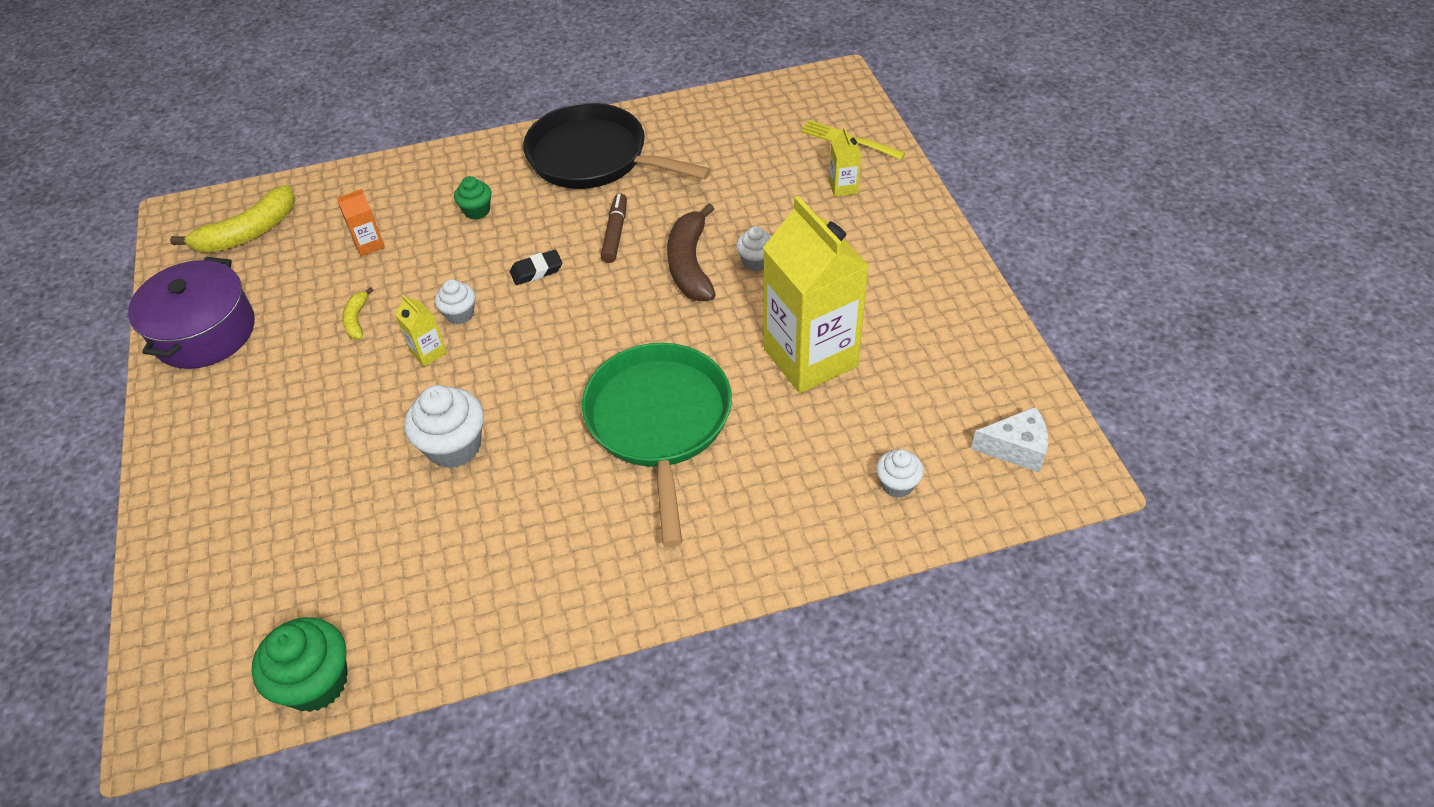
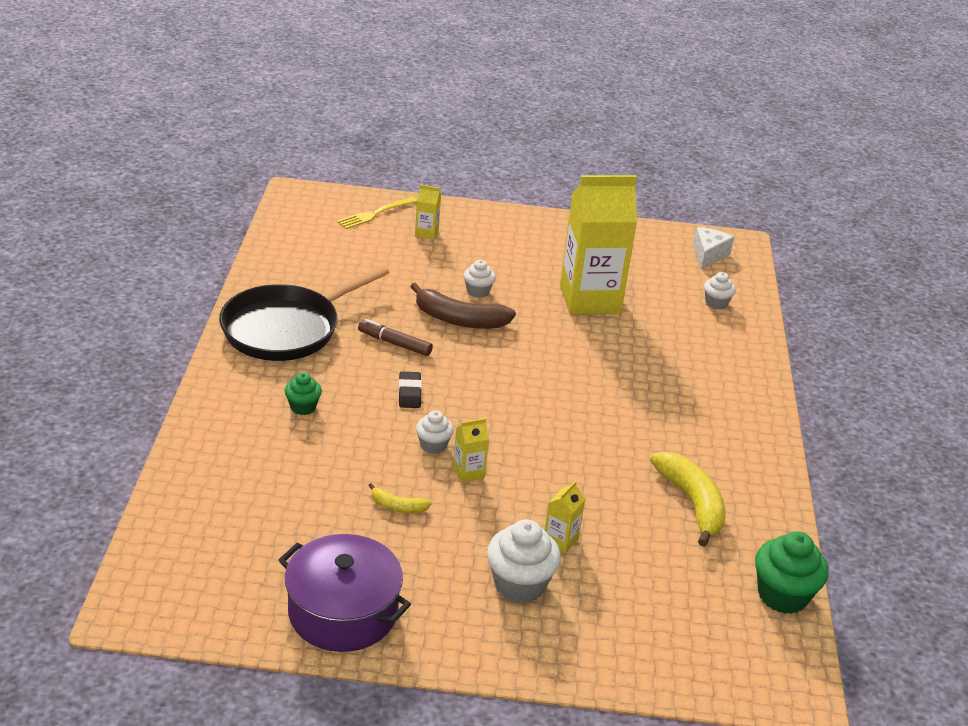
camera: 75 degrees left, 15 degrees down
yellow banana [170,185,295,253] -> yellow banana moved to [650,451,726,547]
orange carton [337,189,385,256] -> none
white cupcake [404,385,484,469] -> white cupcake moved to [487,519,561,603]
green pan [582,343,732,547] -> none
none -> yellow carton [545,480,586,553]

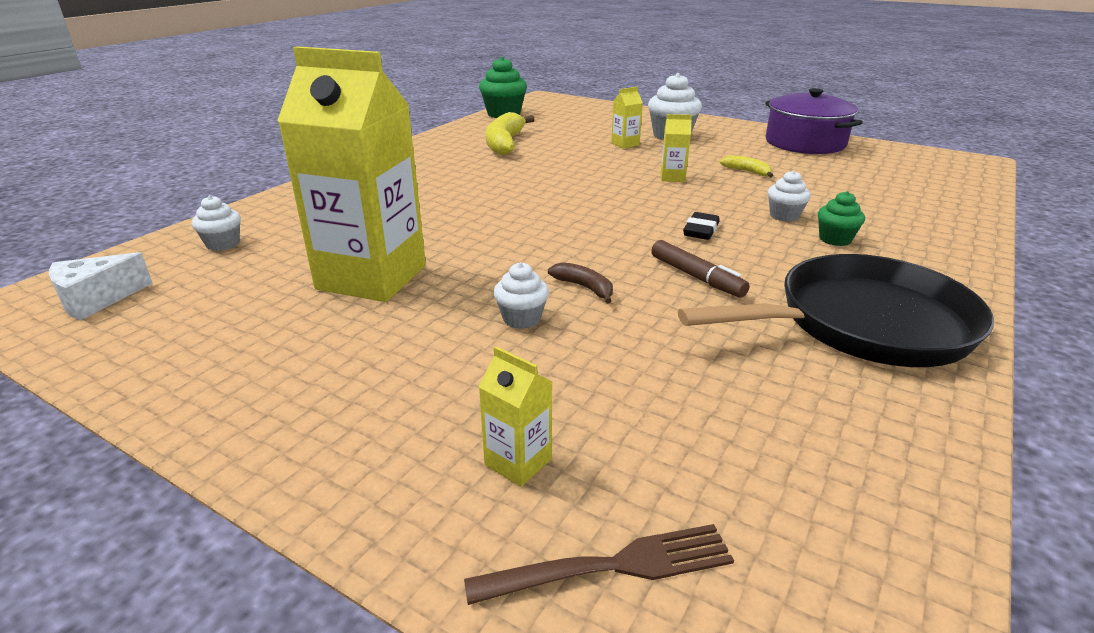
camera: 150 degrees left, 5 degrees down
yellow fork [337,197,417,229] -> brown fork [464,524,734,605]
brown banana [410,283,516,329] -> brown banana [548,262,613,303], size x0.50
white cupcake [416,411,454,454] -> white cupcake moved to [768,170,811,222]

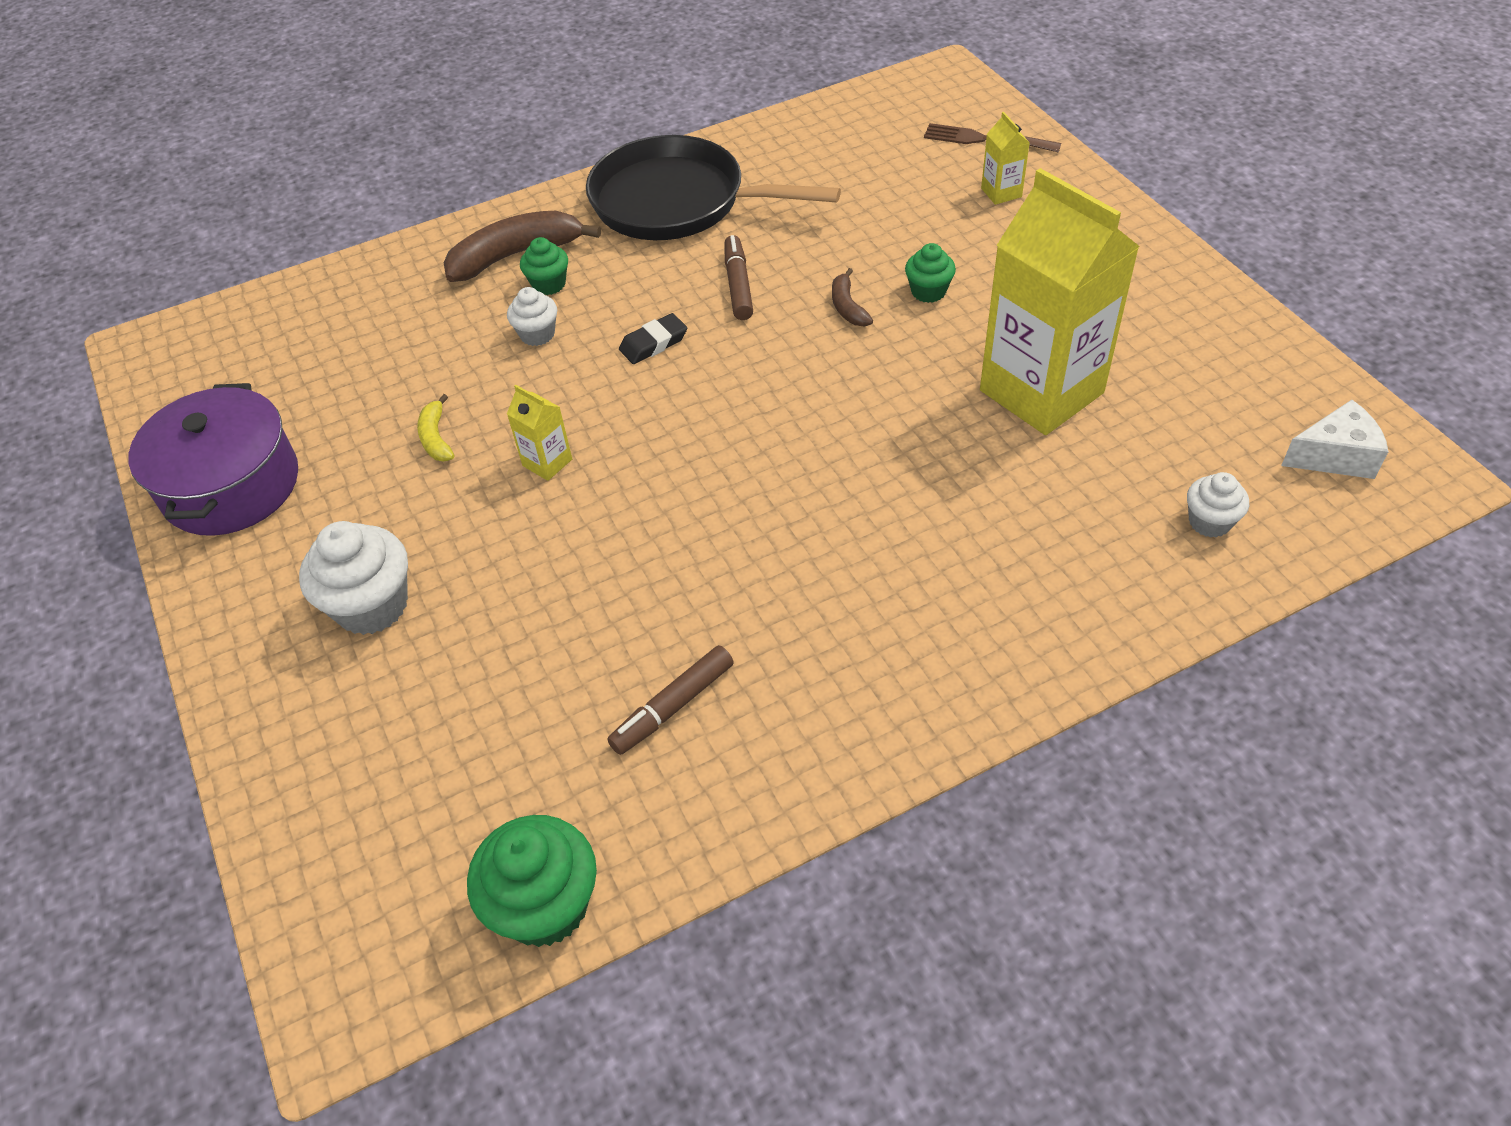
camera: 145 degrees left, 20 degrees up
yellow banana [486,112,535,155] -> brown marker [607,645,734,755]
white cupcake [494,262,549,329] -> green cupcake [905,243,956,303]
yellow carton [611,87,643,149] -> none
none -> brown banana [444,211,601,282]

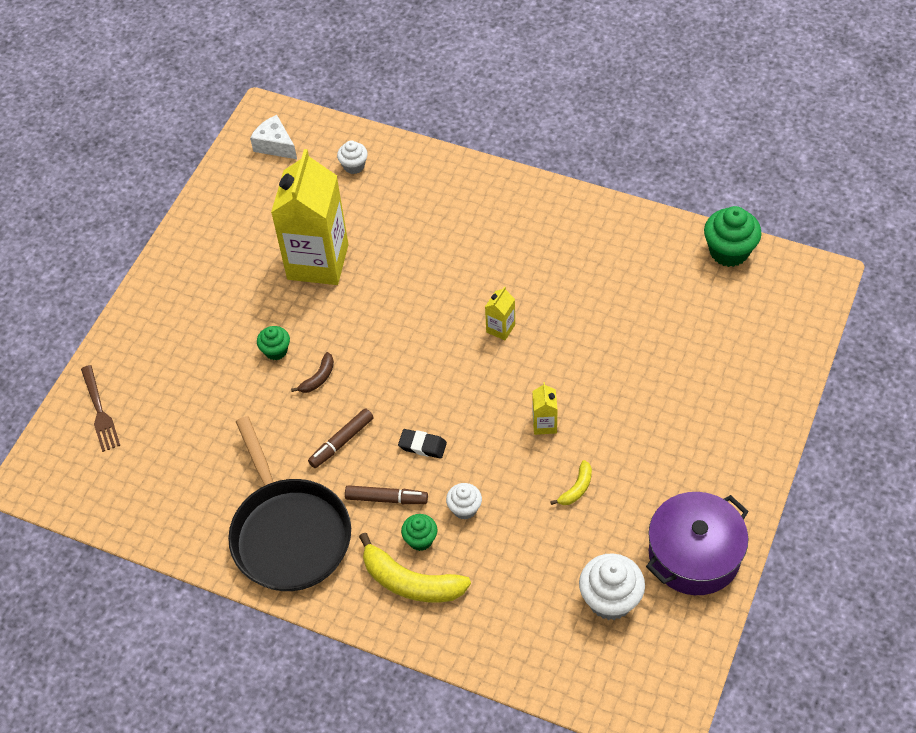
camera: 130 degrees left, 5 degrees up
white cupcake [299,521,408,635] -> white cupcake moved to [579,553,645,620]
brown banana [444,211,601,282] -> yellow banana [359,533,471,602]
brown marker [607,645,734,755] -> brown marker moved to [345,485,428,504]
yellow carton [981,112,1030,205] -> yellow carton moved to [485,286,515,340]

